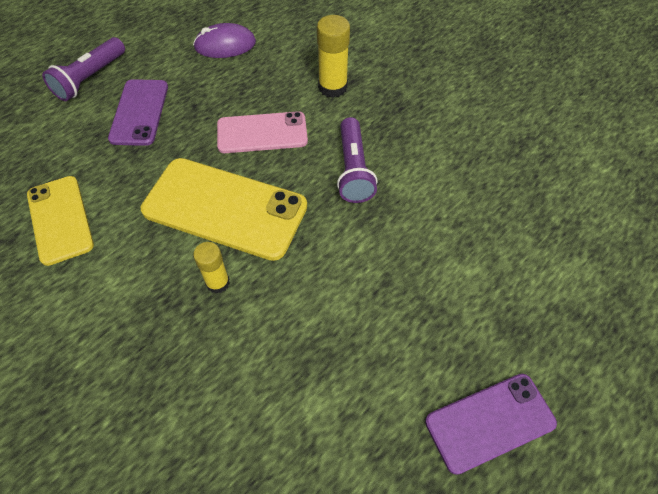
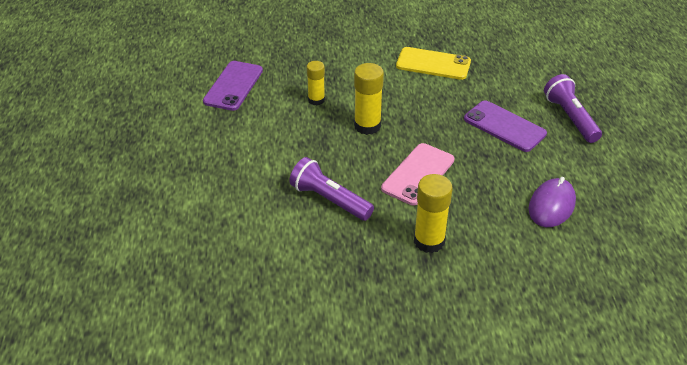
camera: 130 degrees right, 15 degrees down
yellow phone [141,158,307,261] -> yellow glue stick [354,63,384,135]
purple phone [425,374,557,475] -> purple phone moved to [203,61,263,111]

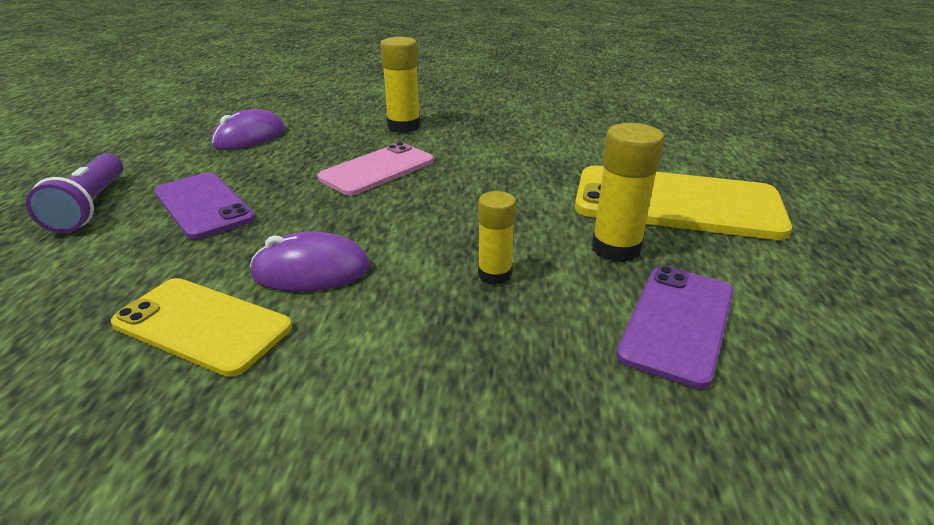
camera: 170 degrees left, 10 degrees down
purple flashlight [289,157,374,221] -> none
yellow glue stick [354,63,384,135] -> yellow glue stick moved to [591,123,665,262]
none -> purple mouse [250,231,370,292]
none -> yellow phone [575,165,792,240]

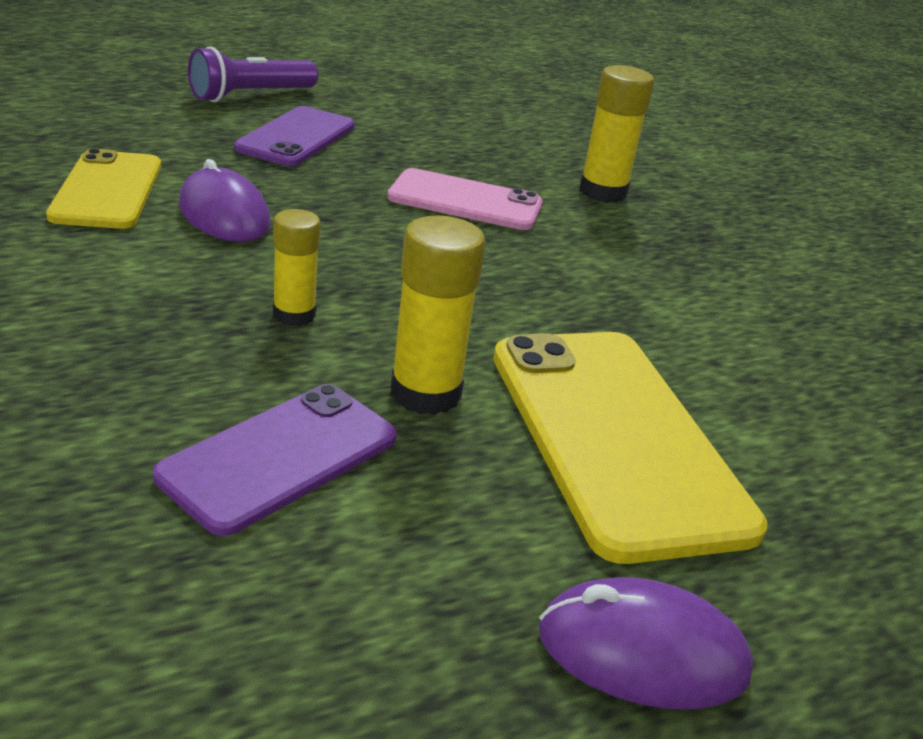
camera: 55 degrees right, 0 degrees up
purple mouse [211,109,285,150] -> purple mouse moved to [539,577,753,710]
purple phone [616,266,734,389] -> purple phone turned 45 degrees counterclockwise [153,384,397,536]

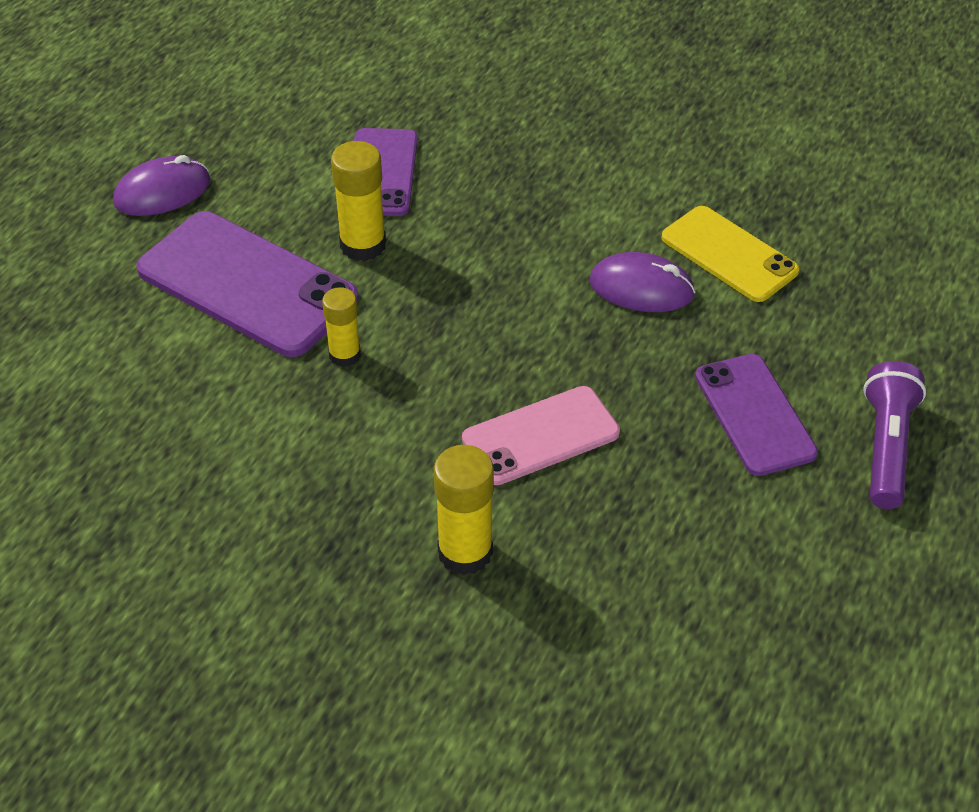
camera: 145 degrees right, 15 degrees up
yellow glue stick [273,209,321,326] -> yellow glue stick moved to [322,287,361,367]
yellow phone [493,332,768,564] -> purple phone [136,211,359,357]

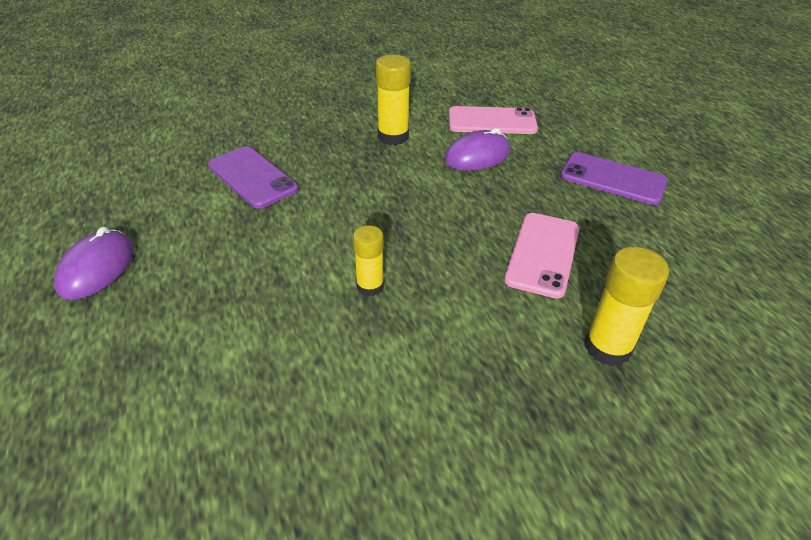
camera: 45 degrees left, 5 degrees down
purple phone [136,211,359,357] -> none
yellow glue stick [331,141,386,261] -> yellow glue stick moved to [376,55,411,145]
yellow phone [661,206,799,302] -> pink phone [449,106,538,134]
purple flashlight [863,361,926,509] -> none

